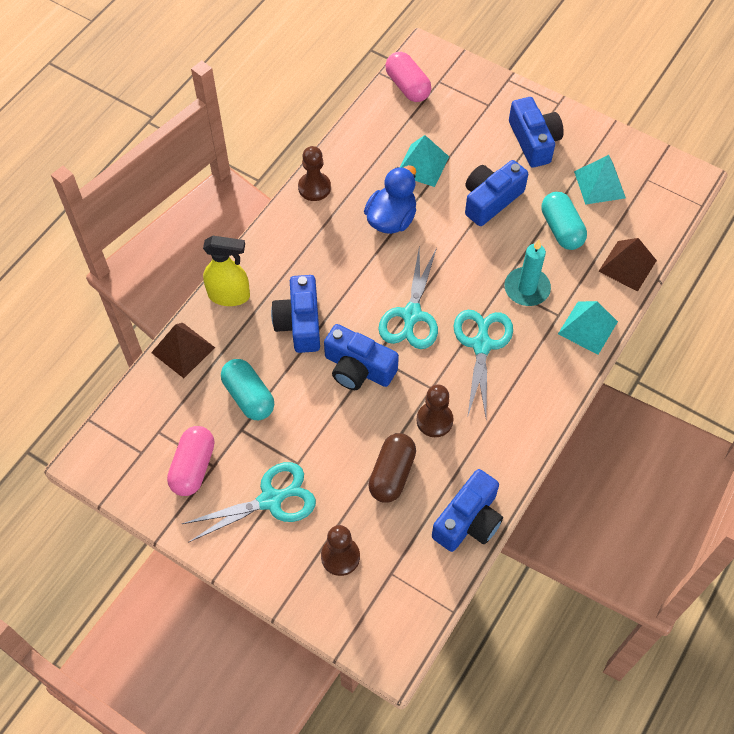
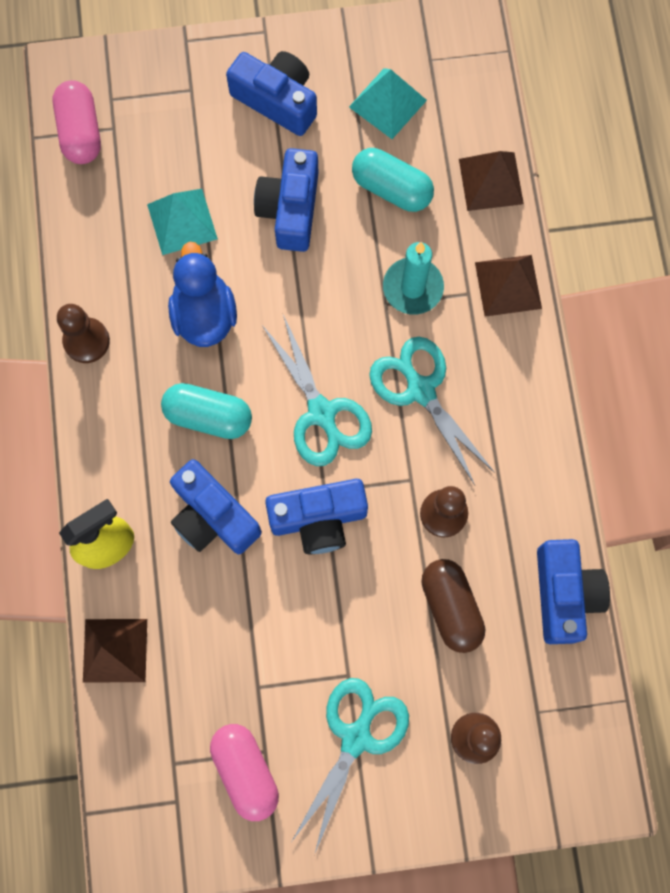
camera: 40 degrees left, 15 degrees up
turquoise capsule [221,359,274,420] -> turquoise capsule moved to [161,383,252,439]
pink capsule [385,52,431,102] -> pink capsule turned 60 degrees clockwise [53,80,101,164]
turquoise pyramid [558,301,618,355] -> brown pyramid [475,255,542,317]

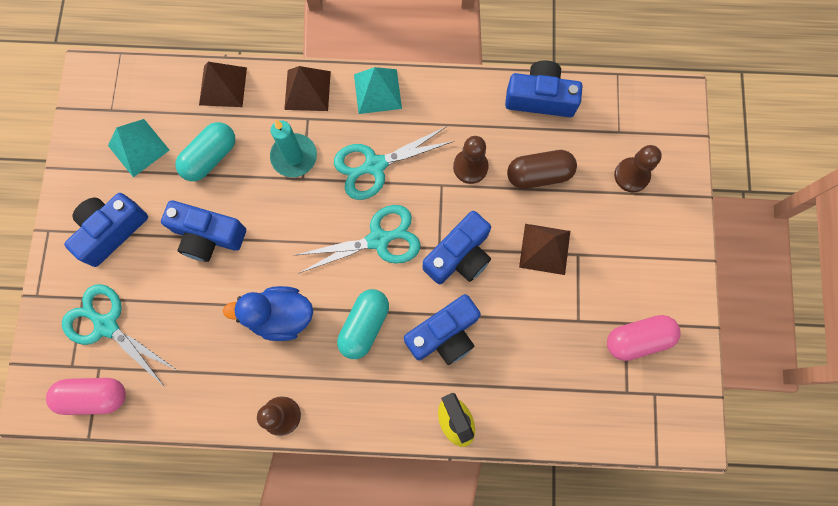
camera: 80 degrees left, 0 degrees up
brown pyramid [83,619,147,683] -> brown pyramid moved to [519,224,570,275]
turquoise pyramid [147,189,218,255] -> turquoise pyramid moved to [354,67,402,114]
blue camera [265,479,368,554] -> blue camera turned 45 degrees clockwise [423,211,491,284]
turquoise scissors [292,678,409,853] -> turquoise scissors moved to [62,284,178,387]

